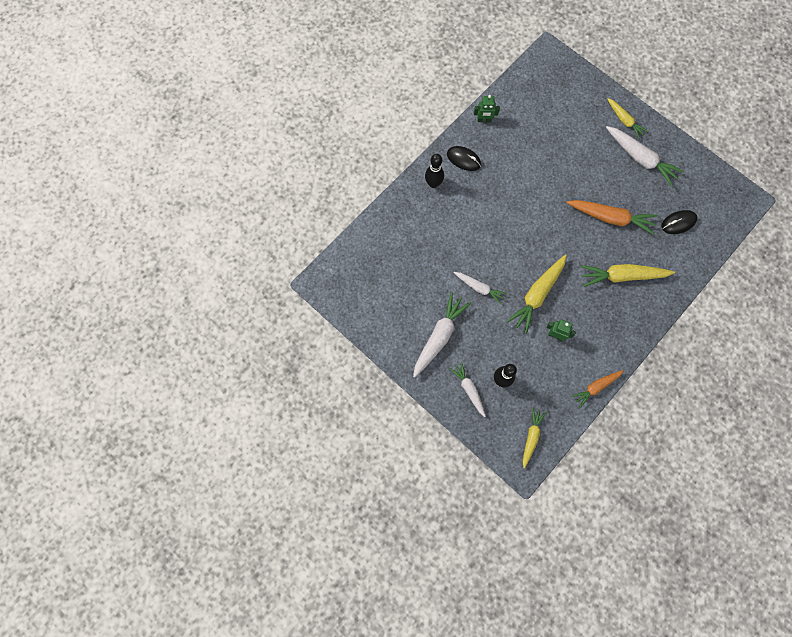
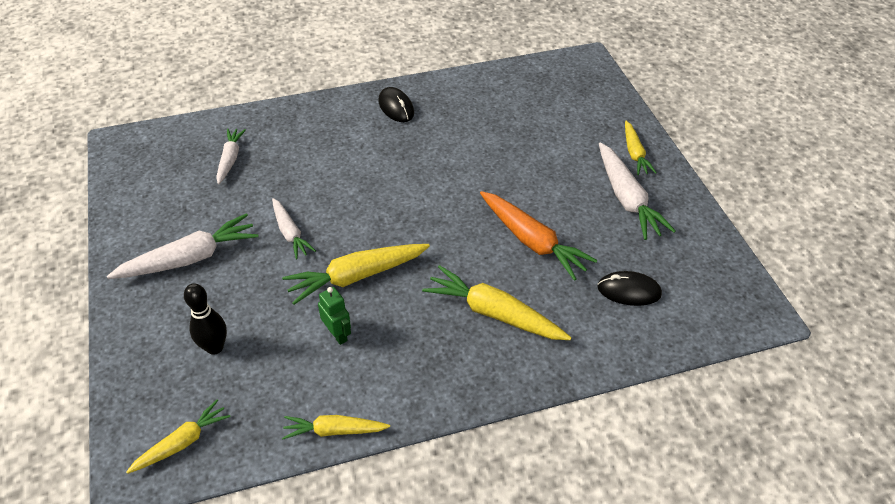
camera: 30 degrees right, 25 degrees down
black bowling pin [425,154,444,188] -> none
white carrot [449,362,486,417] -> white carrot moved to [216,129,246,185]
green robot [474,95,500,122] -> none
orange carrot [571,370,623,408] -> yellow carrot [282,415,390,440]

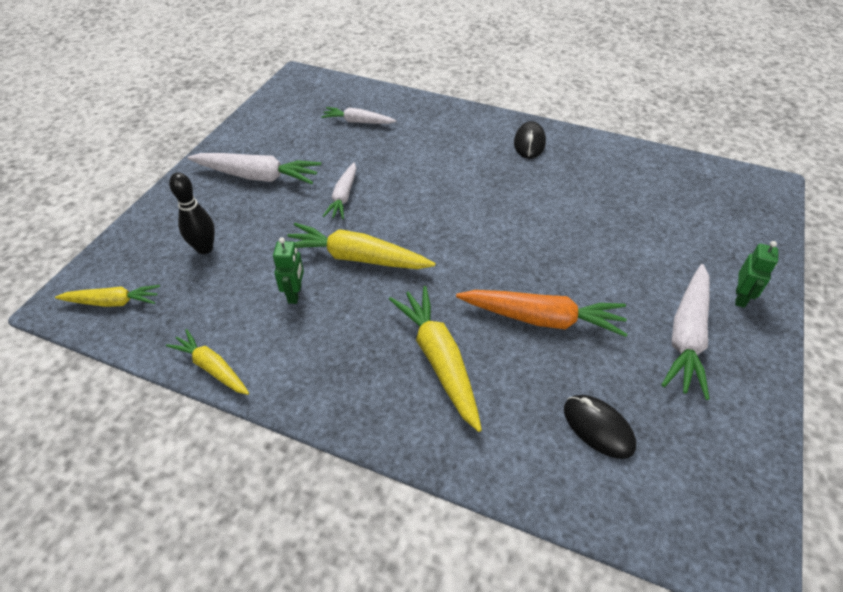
camera: 40 degrees right, 0 degrees up
white carrot [216,129,246,185] -> white carrot turned 120 degrees counterclockwise [321,107,397,124]
orange carrot [480,191,598,281] -> orange carrot turned 75 degrees counterclockwise [456,290,627,337]
yellow carrot [625,121,657,175] -> green robot [735,241,778,308]

